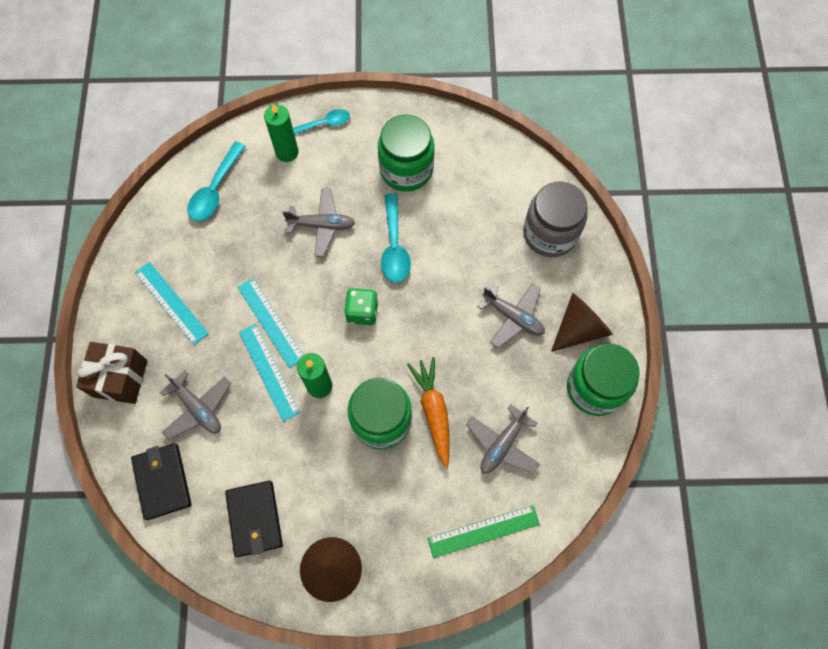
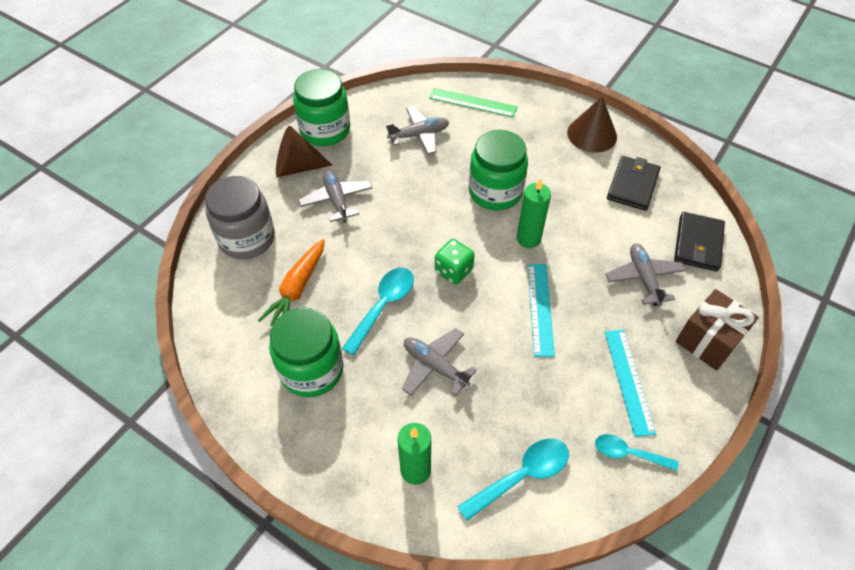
camera: 145 degrees left, 15 degrees down
turquoise ruler [239,324,300,421] -> none
turquoise spoon [293,109,350,135] -> turquoise spoon moved to [595,434,678,471]
orange carrot [407,357,450,468] -> orange carrot moved to [258,239,325,326]

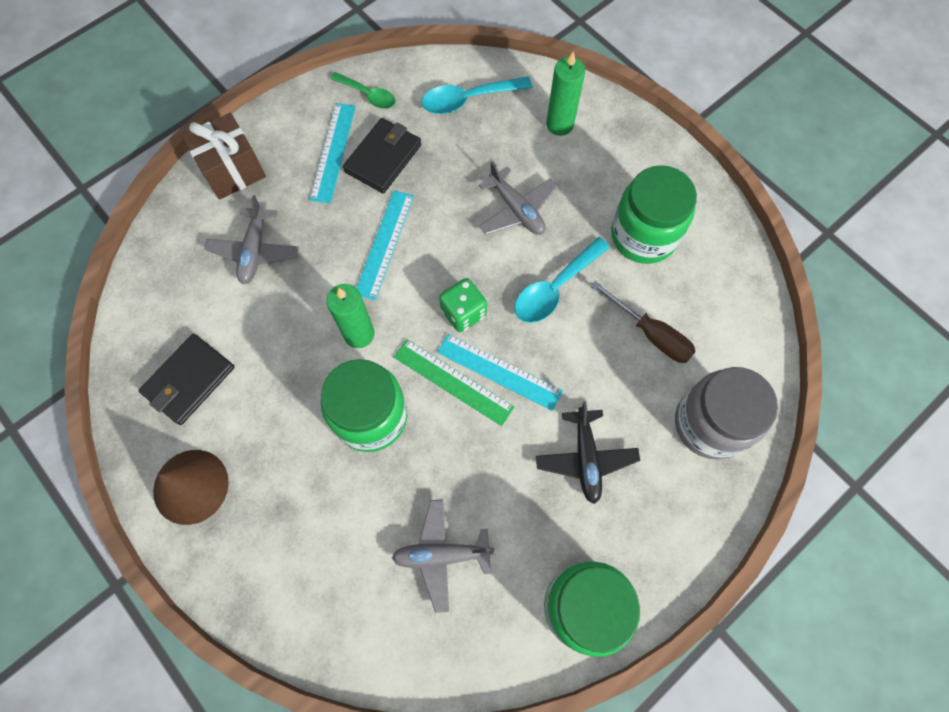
camera: 165 degrees left, 15 degrees up
orange carrot [258,239,325,326] -> brown screwdriver [591,281,696,363]
brown cone [276,126,332,177] -> none
grey plane [299,170,372,223] -> black plane [536,402,640,504]
green ruler [429,88,518,117] -> green ruler moved to [394,339,514,426]
turquoise spoon [595,434,678,471] -> green spoon [330,72,395,109]
black wallet [674,212,725,272] -> black wallet moved to [343,118,421,193]
none -> turquoise ruler [437,334,563,411]

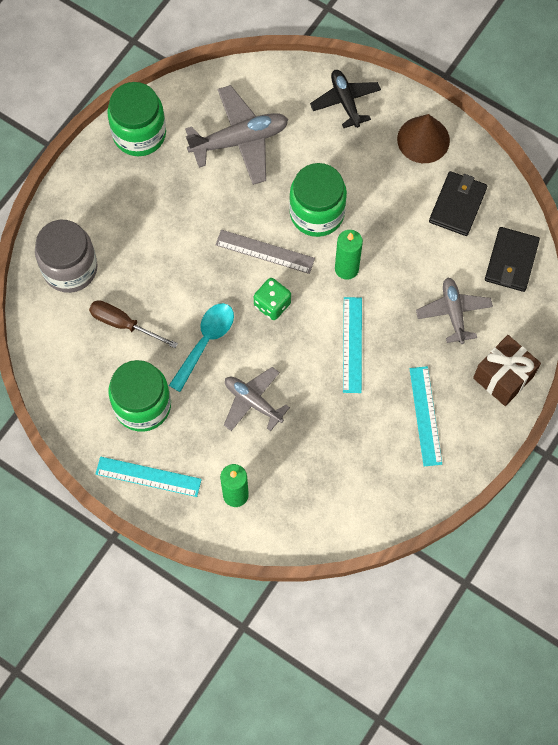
camera: 165 degrees right, 0 degrees up
green spoon [330,72,395,109] -> none
black wallet [343,118,421,193] -> black wallet moved to [485,227,540,292]
grey plane [392,499,494,613] -> grey plane [185,85,288,185], size x1.53
green ruler [394,339,514,426] -> grey ruler [215,229,315,274]
turquoise spoon [422,76,532,114] -> none
turquoise ruler [437,334,563,411] -> turquoise ruler moved to [96,457,202,497]
black plane [536,402,640,504] -> black plane moved to [310,70,381,128]

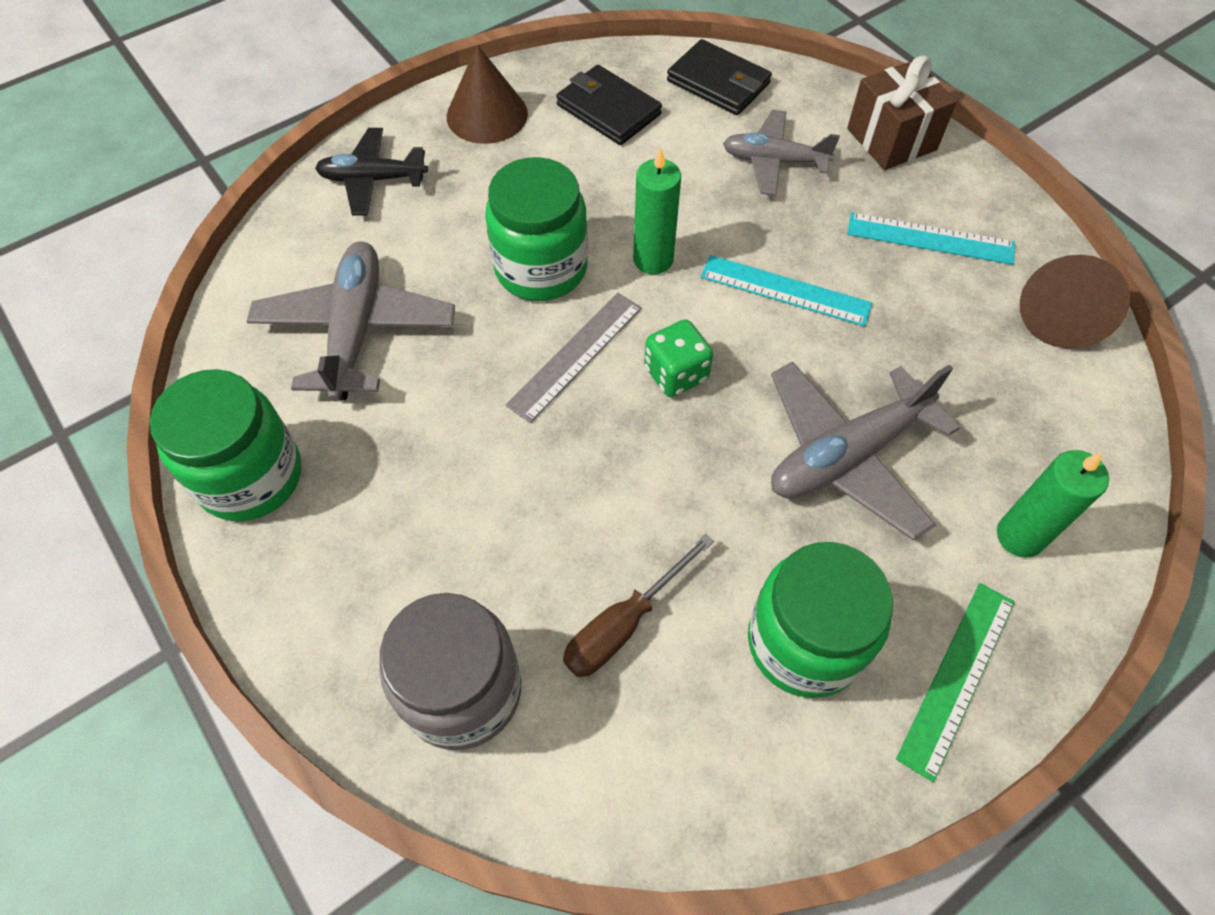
camera: 70 degrees left, 10 degrees down
turquoise ruler [96,457,202,497] -> green ruler [896,583,1015,782]
turquoise spoon [169,303,234,392] -> none
grey plane [224,367,290,431] -> grey plane [771,361,959,540], size x1.53
none -> brown cone [1020,255,1130,349]

